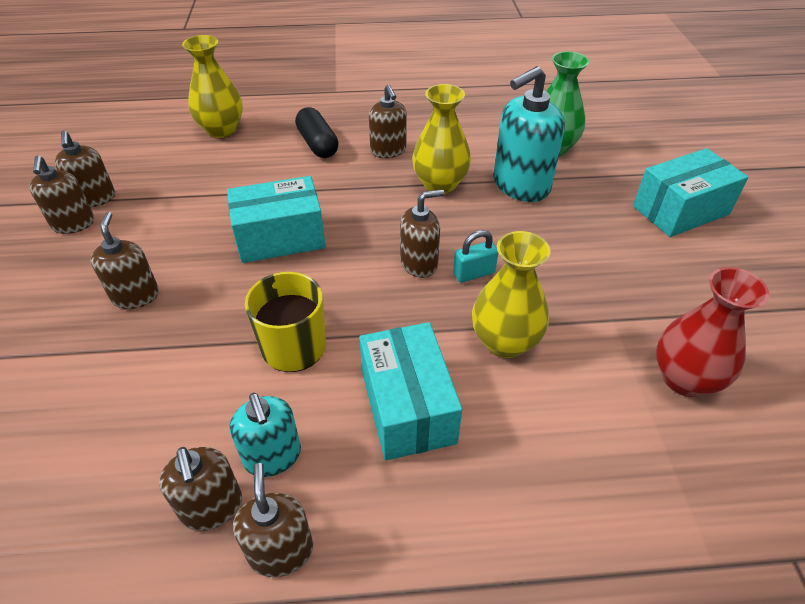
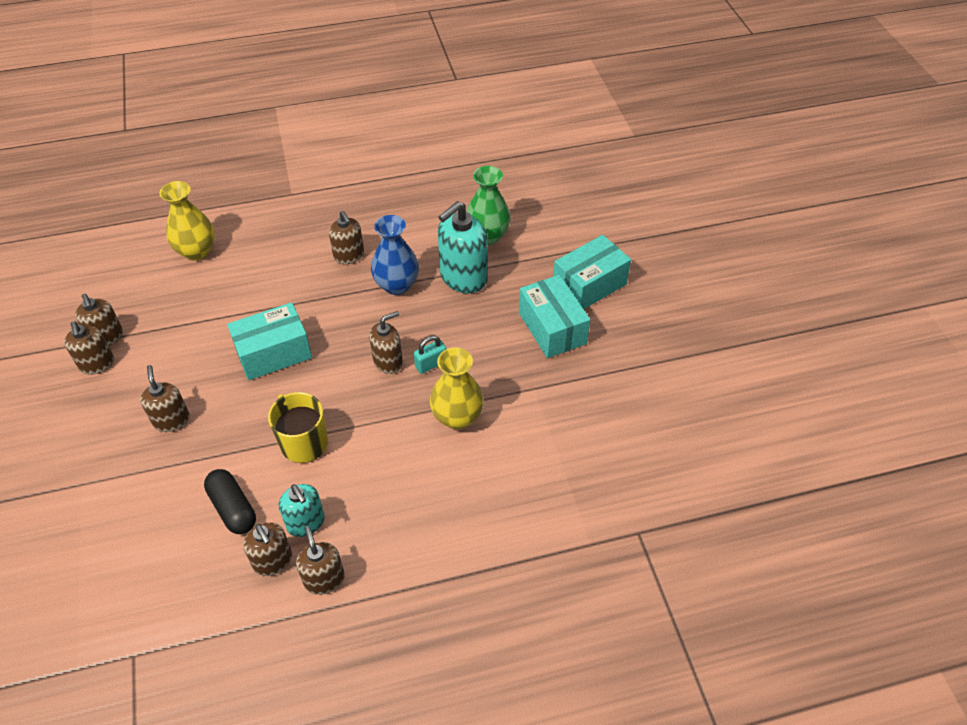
camera: 10 degrees left, 5 degrees up
black capsule [295,107,339,158] -> black capsule moved to [204,469,256,534]
turquoise box [359,322,462,460] -> turquoise box moved to [519,275,590,358]
yellow vase [412,84,471,194] -> blue vase [371,215,419,295]
red vase [656,267,769,397] -> none

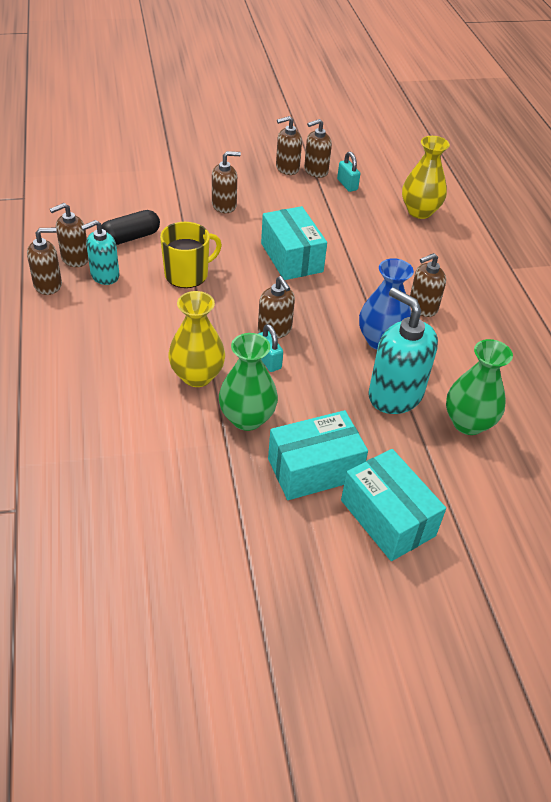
camera: 90 degrees right, 5 degrees down
none -> green vase [219,333,278,431]
none -> turquoise padlock [337,151,360,192]

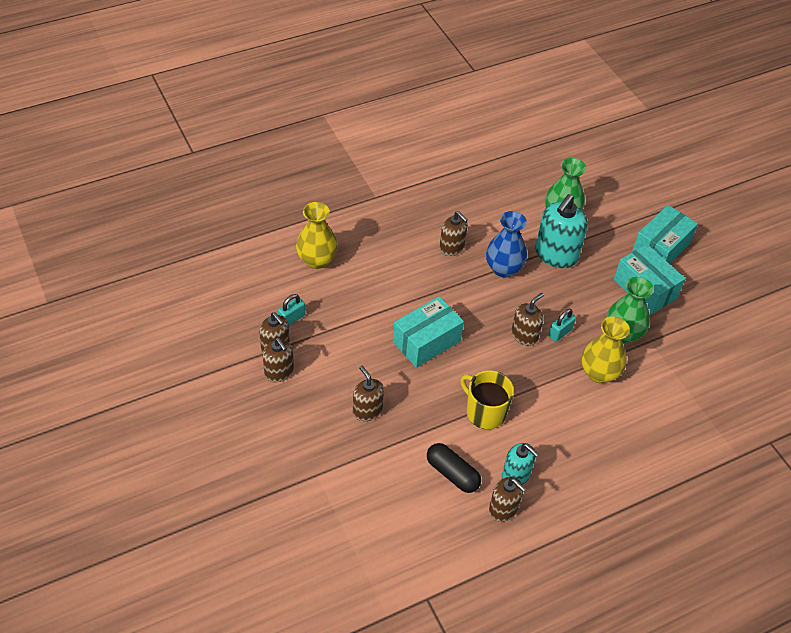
camera: 105 degrees left, 5 degrees up
brown soap dispenser [27,228,62,295] -> none

